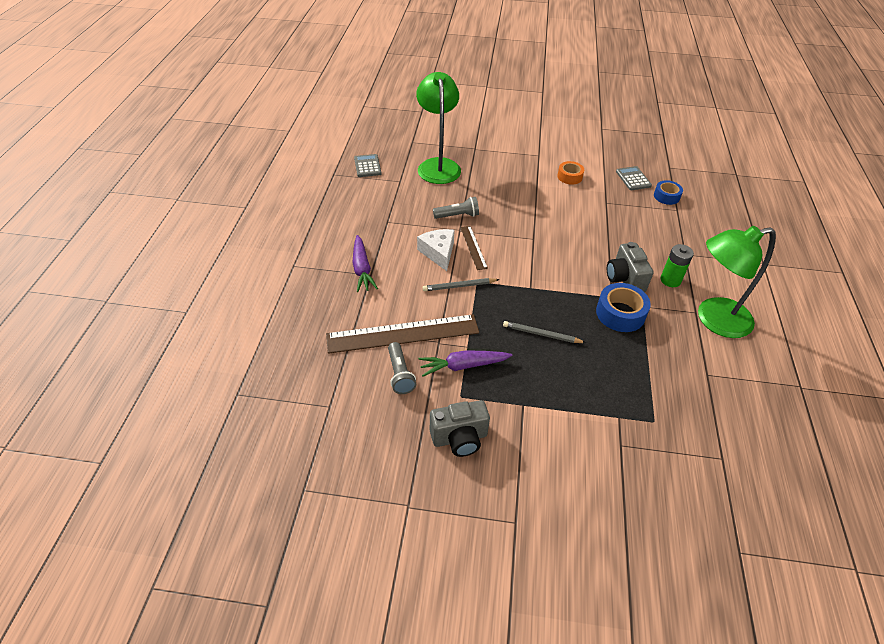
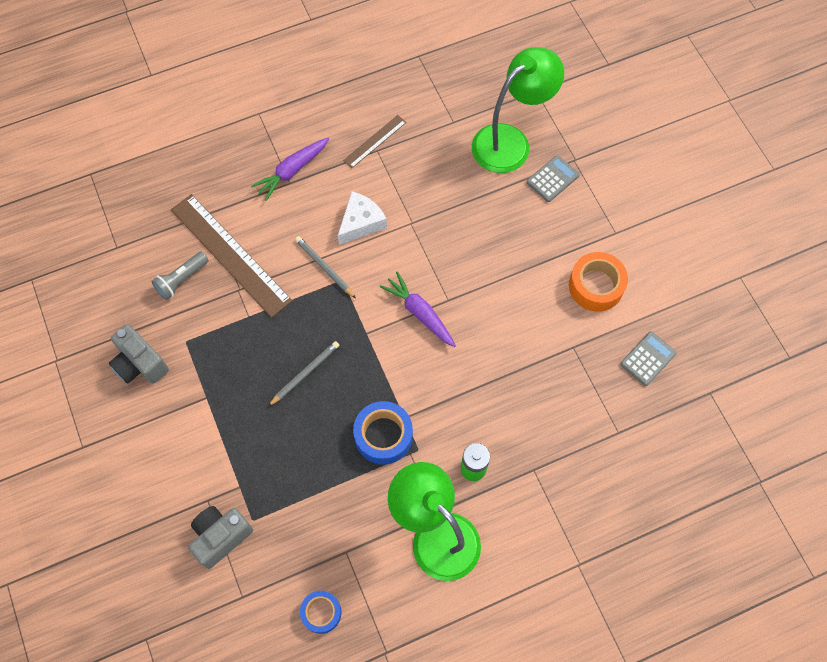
camera: 60 degrees right, 20 degrees up
grey calculator [354,154,382,177] -> grey calculator moved to [527,155,579,202]
purple carrot [418,350,513,377] -> purple carrot moved to [380,271,456,347]
grey flashlight [433,197,479,219] -> none
brown ruler [460,226,488,270] -> brown ruler moved to [343,115,406,168]
grey pencil [503,321,586,343] -> grey pencil turned 60 degrees clockwise [268,341,339,406]
orange tape [557,161,584,185] -> orange tape [569,252,628,312], size x1.56
grey camera [607,242,654,292] -> grey camera moved to [188,506,253,569]
blue tape [654,180,683,205] -> blue tape moved to [300,591,341,634]

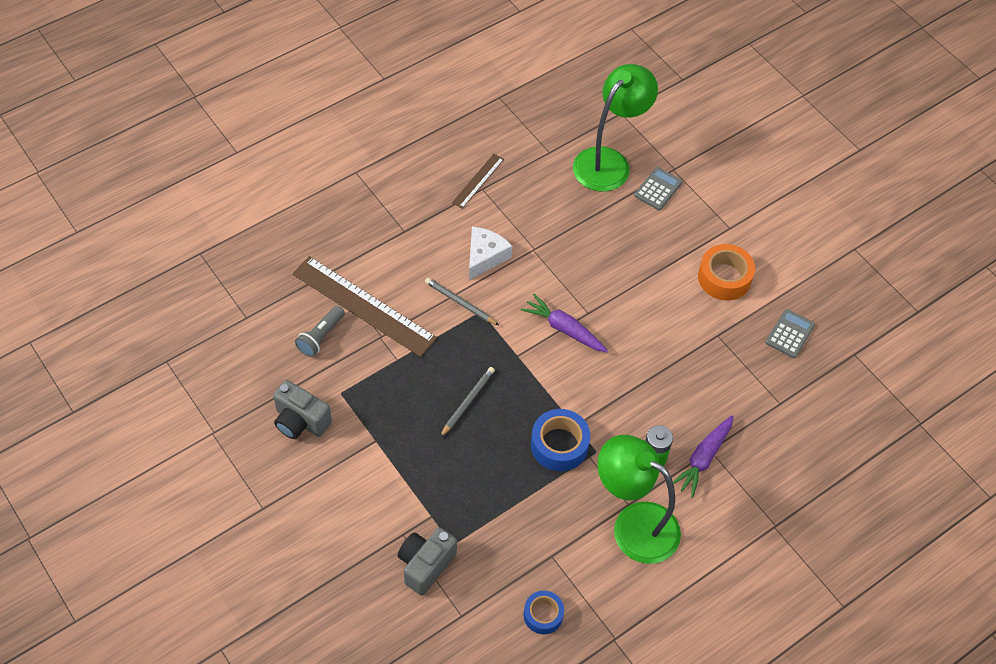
camera: 15 degrees left, 10 degrees down
purple carrot [251,138,329,201] -> purple carrot moved to [673,415,733,498]

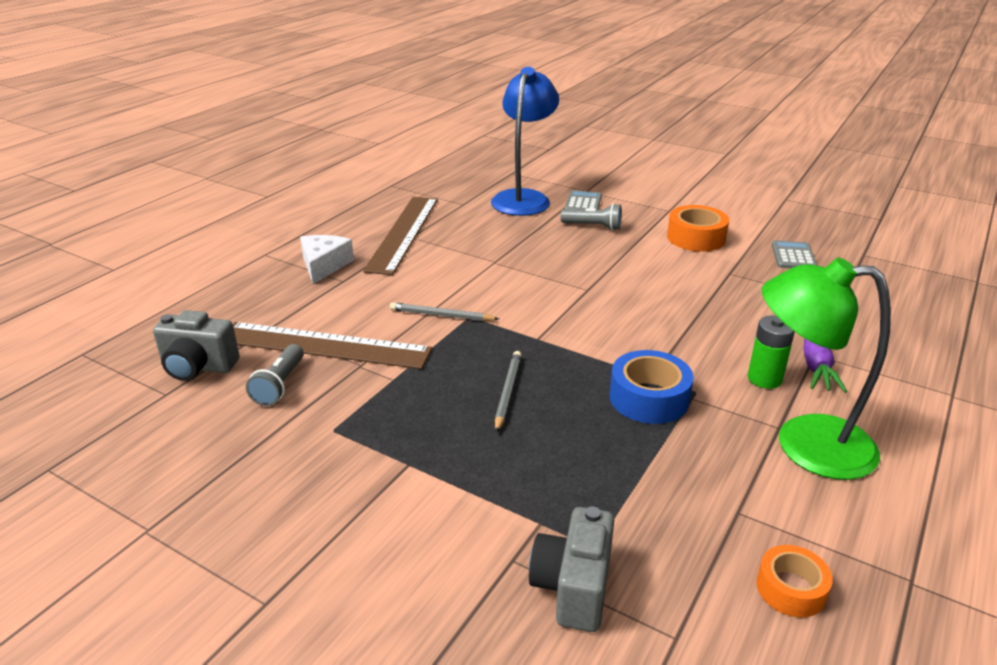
camera: 20 degrees left, 25 degrees down
grey camera [273,380,332,439] -> grey camera moved to [153,310,240,381]
brown ruler [452,154,504,209] -> brown ruler [363,197,438,275], size x2.03
white cheese [469,227,512,280] -> white cheese moved to [300,235,354,284]
purple carrot [521,294,608,352] -> none
blue tape [524,591,564,634] -> orange tape [756,545,833,618]
green lamp [573,64,658,192] -> blue lamp [491,67,559,216]
none -> grey flashlight [561,203,622,231]

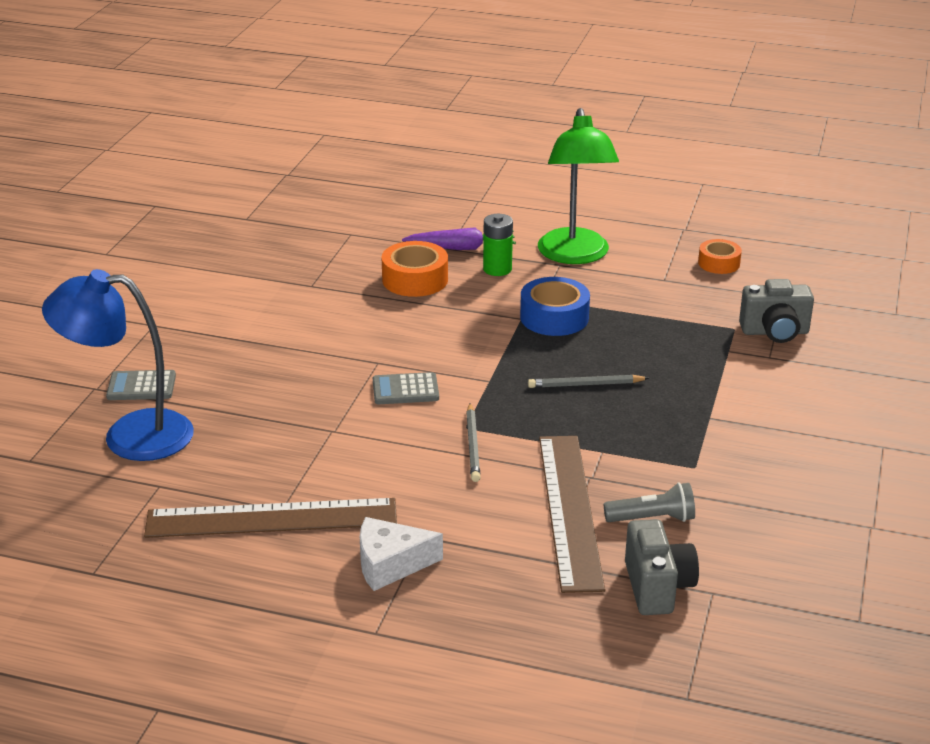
camera: 105 degrees left, 0 degrees up
grey flashlight [561,203,622,231] -> none
orange tape [667,205,729,252] -> orange tape moved to [382,241,448,297]
grey calculator [772,240,817,269] -> grey calculator moved to [373,372,439,404]

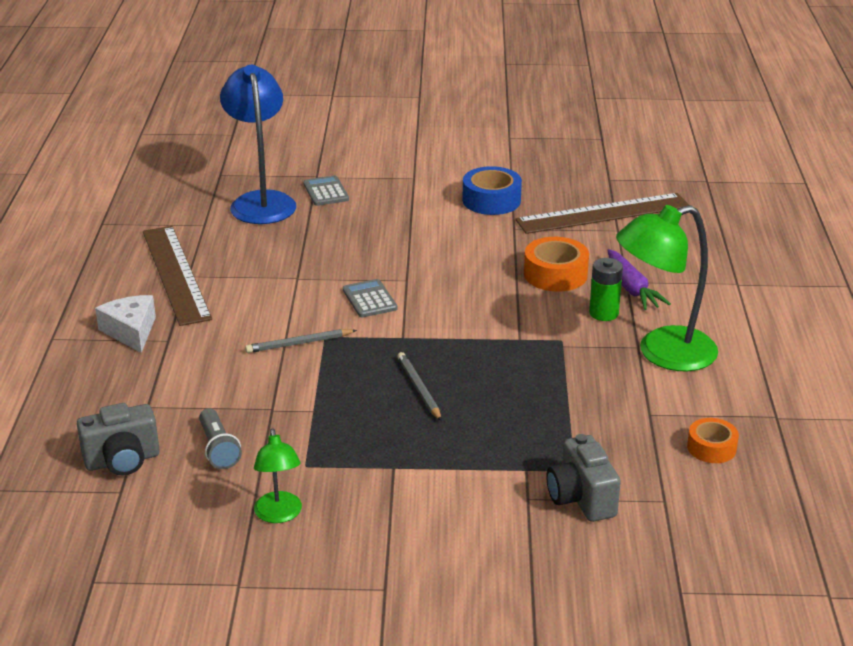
camera: 75 degrees right, 0 degrees up
blue tape [520,277,590,336] -> blue tape moved to [463,166,522,215]
brown ruler [539,436,605,593] -> brown ruler moved to [515,193,689,234]
none -> green lamp [254,428,302,523]

